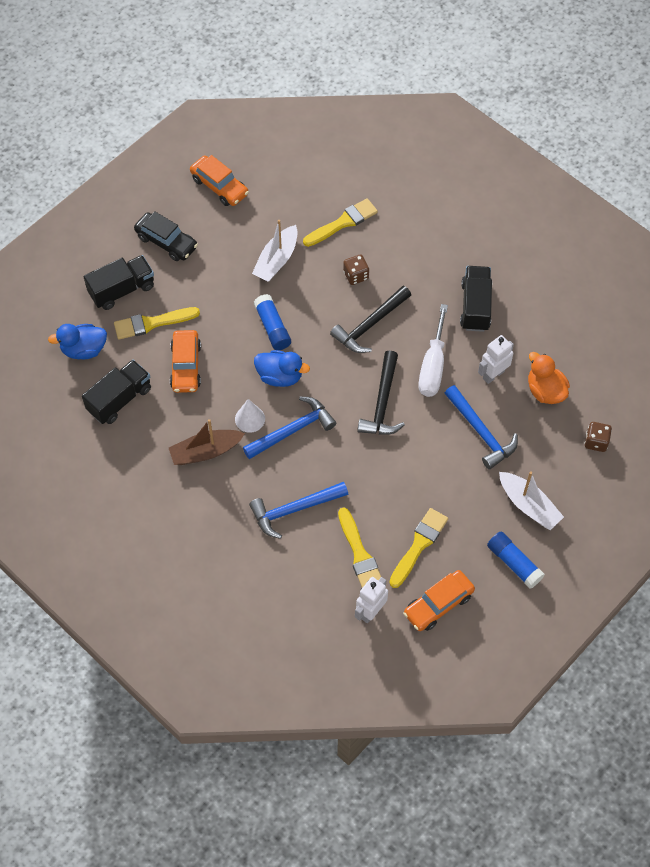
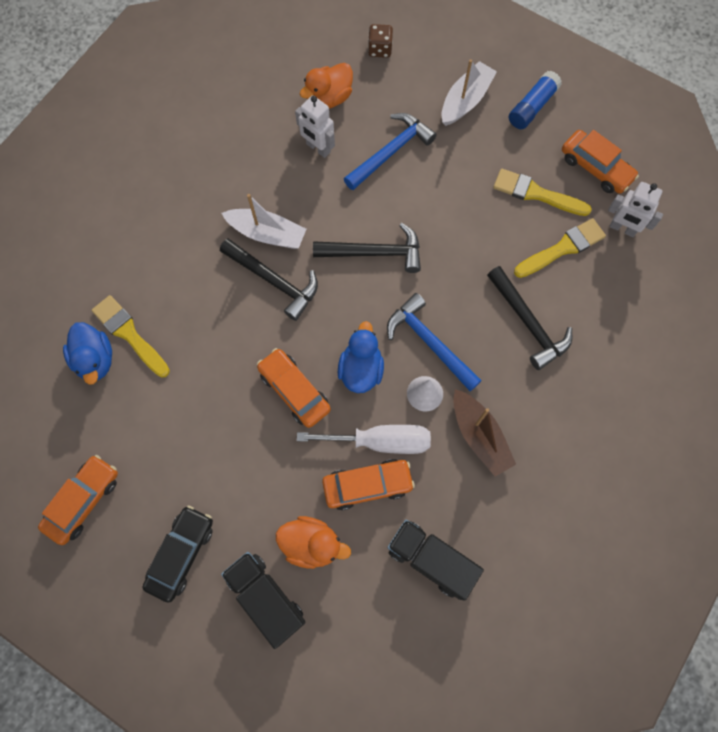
camera: 100 degrees left, 10 degrees up
blue duck [48,324,107,359] -> blue duck moved to [63,322,112,385]
yellow brush [114,307,200,340] -> orange duck [276,516,351,569]
blue hammer [249,482,348,539] -> black hammer [487,266,572,370]
white boat [252,220,298,282] -> white boat moved to [221,194,306,249]
blue glue stick [254,294,291,350] -> orange car [257,348,331,428]
brown dice [343,255,369,285] -> none
white screwdriver [418,304,448,397] -> white screwdriver moved to [297,425,431,454]
black truck [460,266,492,332] -> none

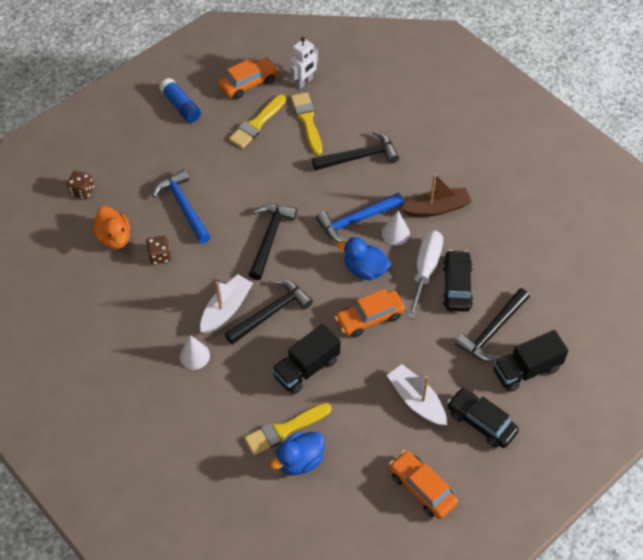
camera: 75 degrees left, 15 degrees down
blue duck [63,322,112,385] -> blue duck turned 150 degrees clockwise [270,432,325,475]
orange duck [276,516,351,569] -> black hammer [455,288,530,362]
white robot [295,95,335,158] -> brown dice [146,236,171,265]
orange car [322,459,415,510] -> black car [442,250,473,312]
black truck [387,519,484,600] -> black truck moved to [272,323,341,394]
white boat [442,59,497,126] -> white boat moved to [387,364,447,425]
none -> white cone [180,335,210,370]

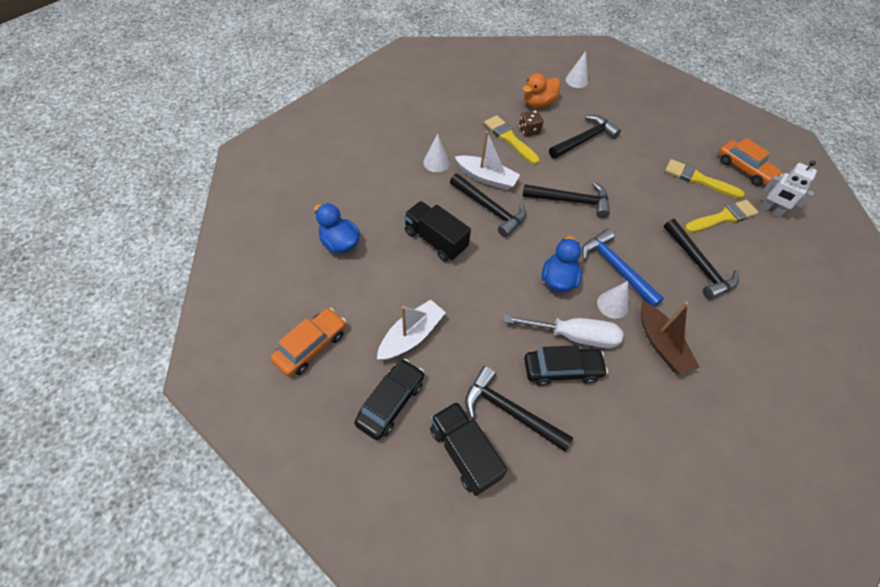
camera: 80 degrees right, 0 degrees up
brown dice [67,171,94,199] -> white cone [565,51,588,88]
blue hammer [152,169,211,243] -> black hammer [549,115,621,159]
blue glue stick [160,78,201,123] -> none
yellow brush [244,403,331,455] -> yellow brush moved to [484,115,540,165]
orange car [335,289,405,337] -> none

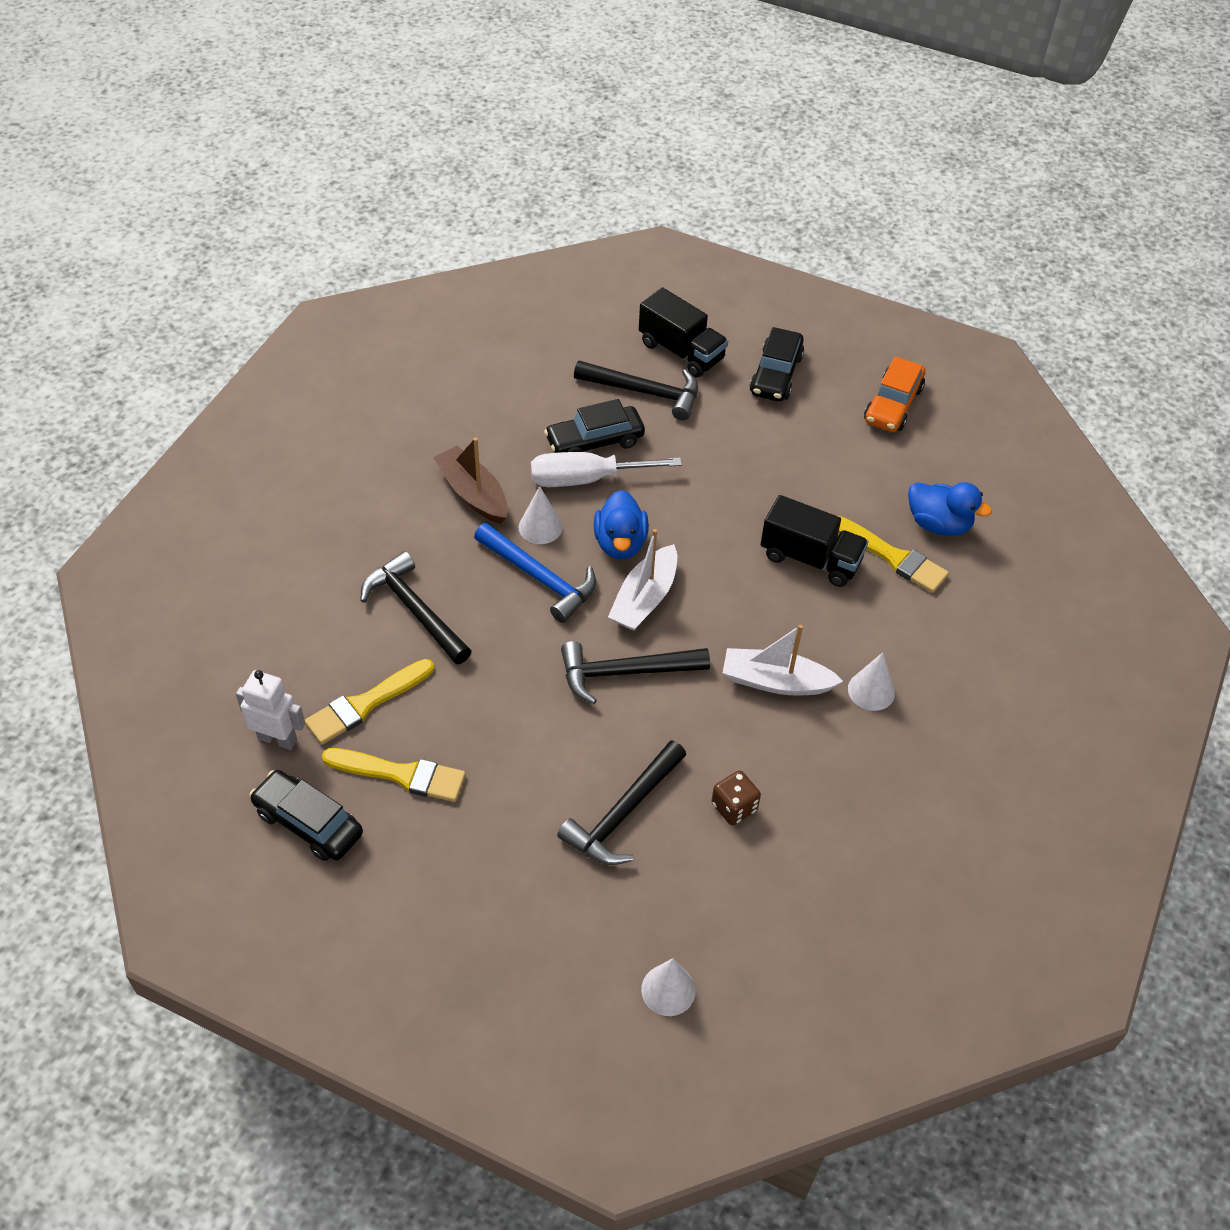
camera: 165 degrees right, 5 degrees down
white boat [377,299,446,360] -> white boat moved to [608,529,677,631]
black hammer [450,174,526,237] -> none
yellow brush [484,115,540,165] -> yellow brush moved to [838,516,949,593]
orange duck [523,73,560,108] -> none
orange car [718,138,783,186] -> black car [249,770,363,861]

